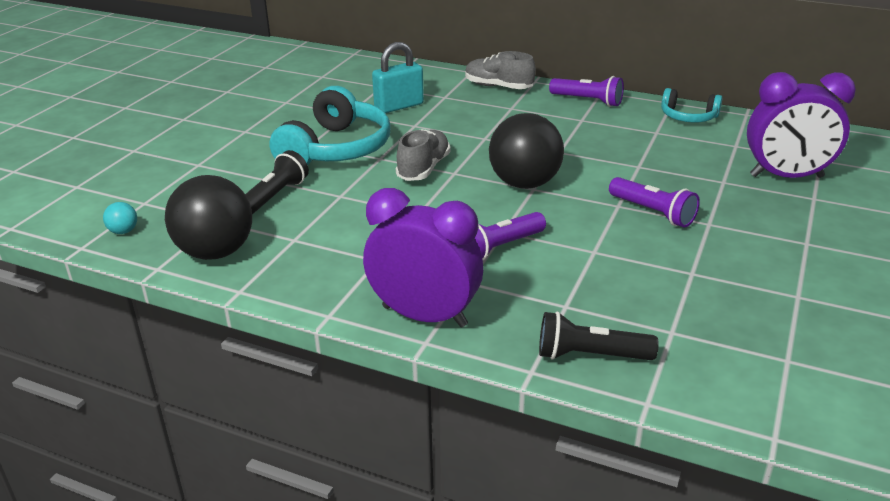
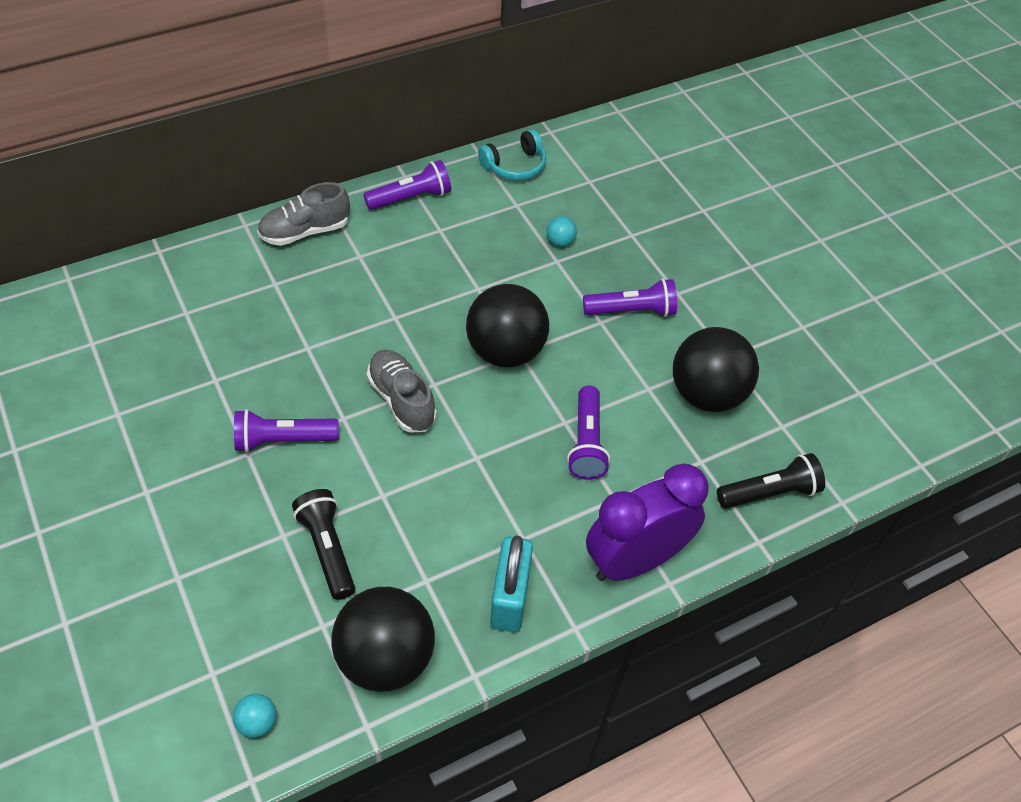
camera: 55 degrees left, 20 degrees up
turquoise headphones [269,86,391,165] -> purple flashlight [234,409,339,452]
turquoise padlock [372,42,424,113] -> turquoise padlock moved to [490,535,533,632]
black flashlight [539,312,659,360] -> black flashlight turned 150 degrees counterclockwise [717,453,825,509]
purple clock [747,72,856,178] -> none
none -> turquoise ball [547,216,577,247]
none -> black ball [673,327,759,412]

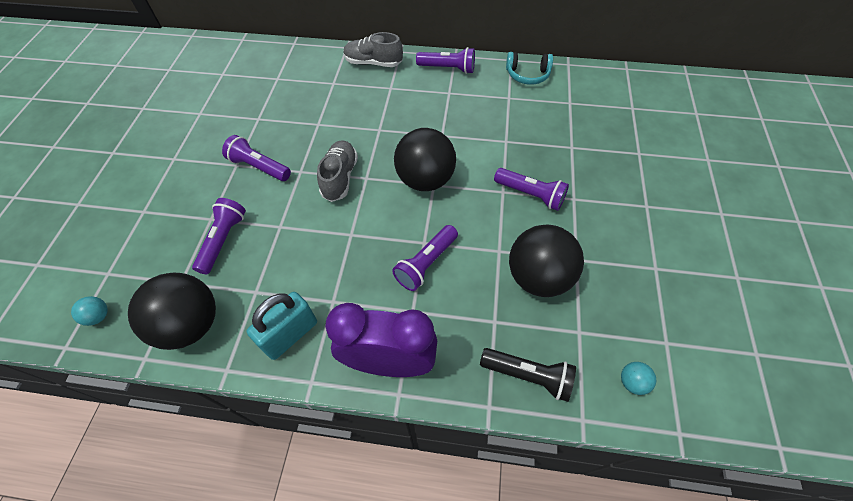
camera: 40 degrees right, 5 degrees up
black flashlight [292,489,355,600] -> purple flashlight [192,198,246,275]
turquoise ball [547,216,577,247] -> turquoise ball moved to [621,362,656,395]

